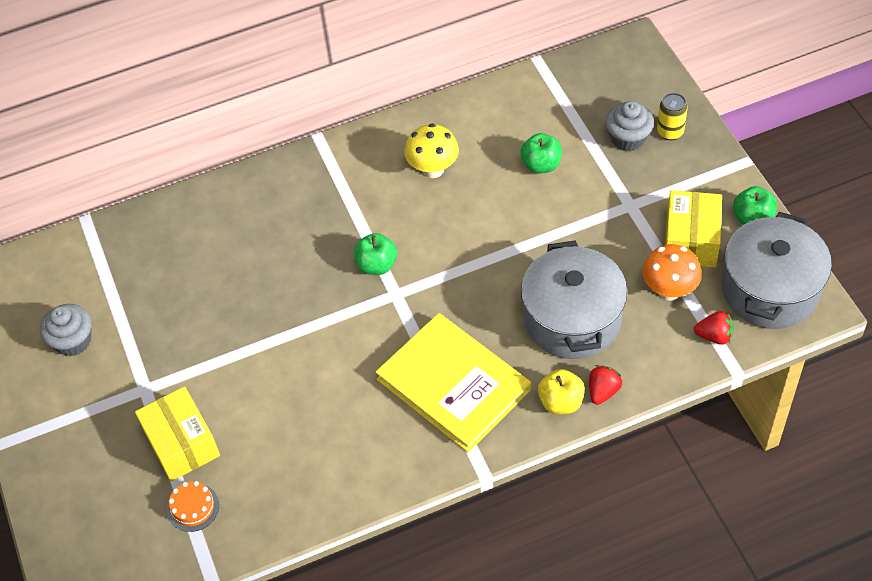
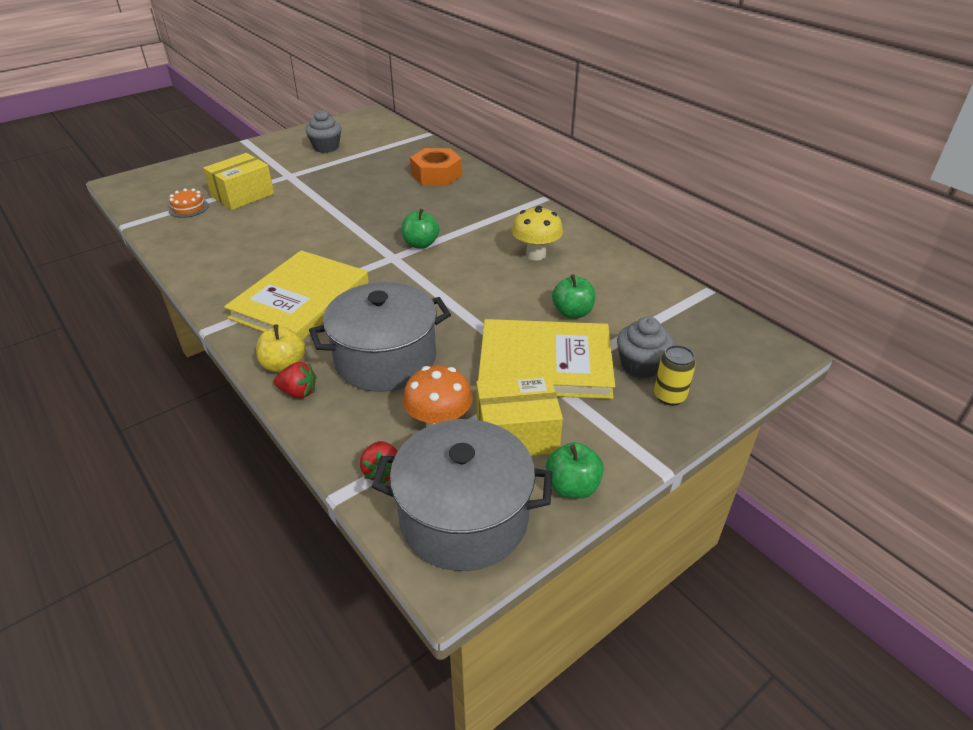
camera: 70 degrees right, 15 degrees down
none -> orange nut [410,148,462,185]
none -> yellow book [478,319,615,399]

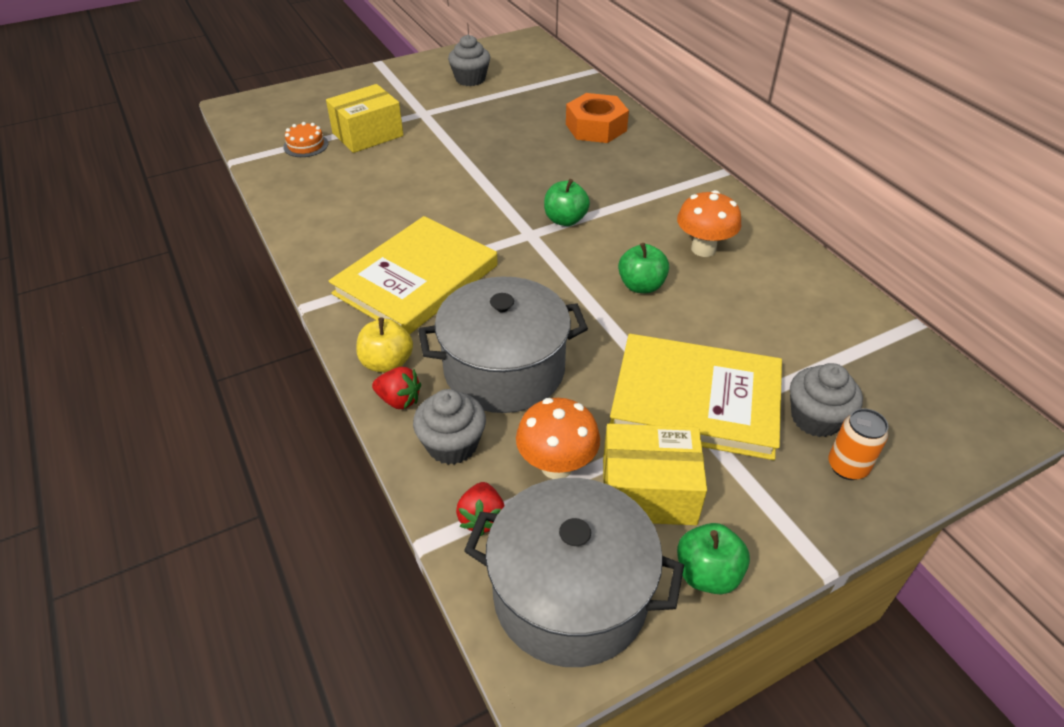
camera: 10 degrees right, 5 degrees up
yellow mushroom [512,206,563,260] -> orange mushroom [677,190,741,257]
green apple [552,274,596,319] -> green apple moved to [618,243,669,293]
yellow can [654,345,696,406] -> orange can [828,408,889,480]
none -> grey cupcake [413,389,486,465]

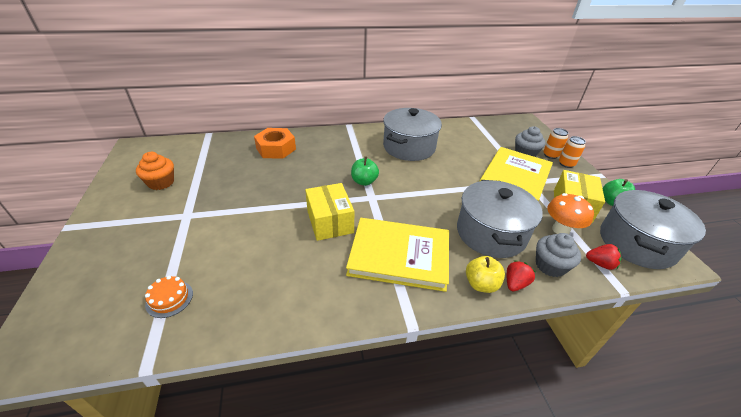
camera: 75 degrees left, 5 degrees down
yellow box [326,84,403,153] -> yellow box moved to [305,183,354,241]
yellow book [329,216,498,335] -> yellow book turned 45 degrees counterclockwise [346,218,449,292]
grey cupcake [448,35,490,86] -> orange cupcake [136,152,174,190]
green apple [618,243,669,293] -> none
orange mushroom [677,190,741,257] -> grey pot [383,108,442,161]
none -> orange can [559,136,586,168]

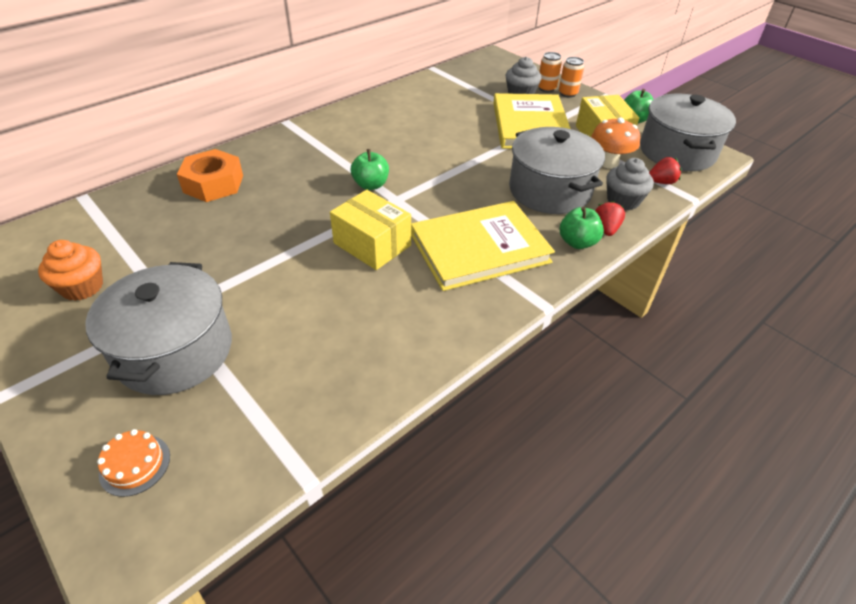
camera: 30 degrees left, 5 degrees up
orange cake [145,276,193,318] -> orange cake moved to [97,429,170,497]
grey pot [383,108,442,161] -> grey pot moved to [85,262,232,395]
yellow apple [466,256,505,293] -> green apple [560,206,604,249]

